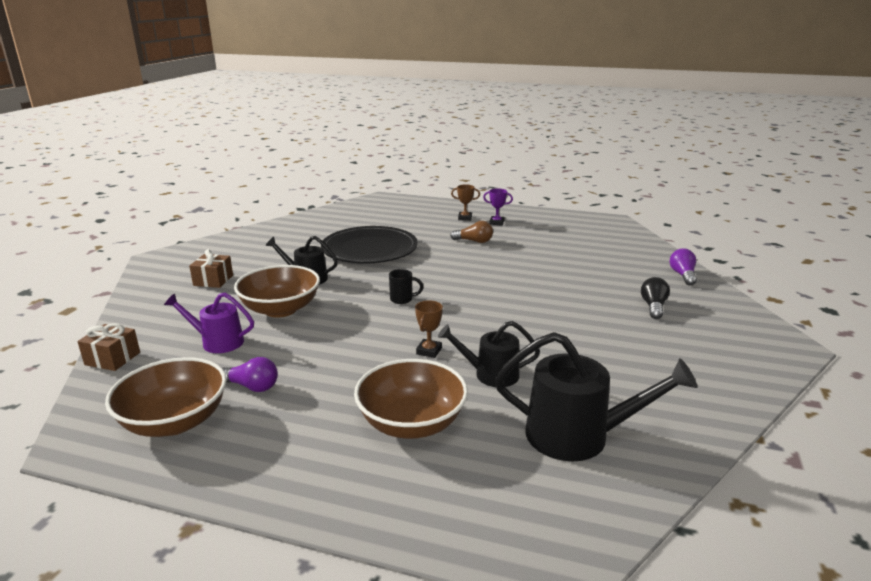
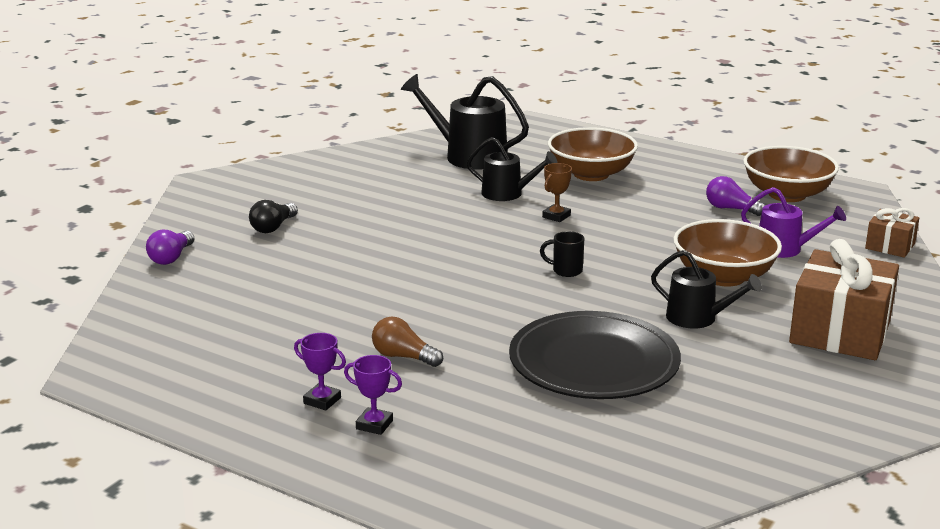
camera: 165 degrees left, 0 degrees up
brown gift [189,249,233,288] -> brown gift [789,239,899,360], size x1.95
brown trophy [451,185,480,221] -> purple trophy [344,355,402,435]

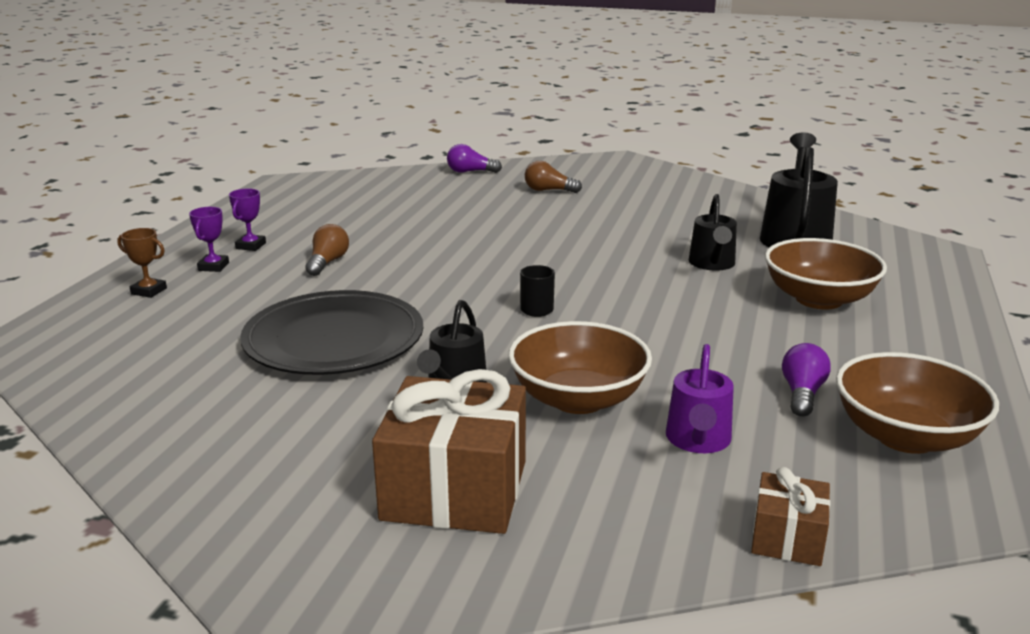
camera: 75 degrees right, 0 degrees up
black light bulb [249,200,298,233] -> brown light bulb [525,161,582,193]
brown trophy [542,163,572,222] -> brown trophy moved to [117,228,167,298]

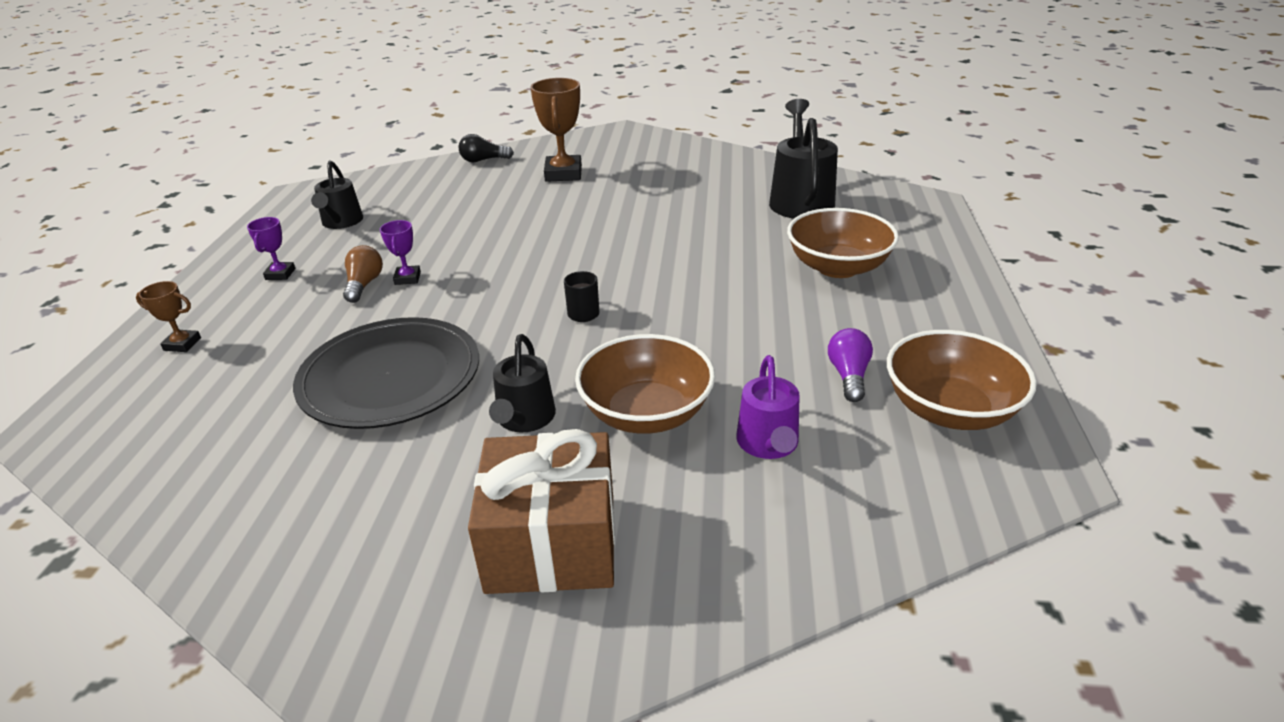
camera: 10 degrees left, 10 degrees up
purple trophy [189,207,229,272] -> purple trophy moved to [380,220,421,285]
purple light bulb [447,144,502,173] -> black light bulb [458,134,514,162]
brown light bulb [525,161,582,193] -> brown trophy [530,78,582,182]
black watering can [688,194,737,271] -> black watering can moved to [311,161,363,229]
brown gift [751,467,830,566] -> none

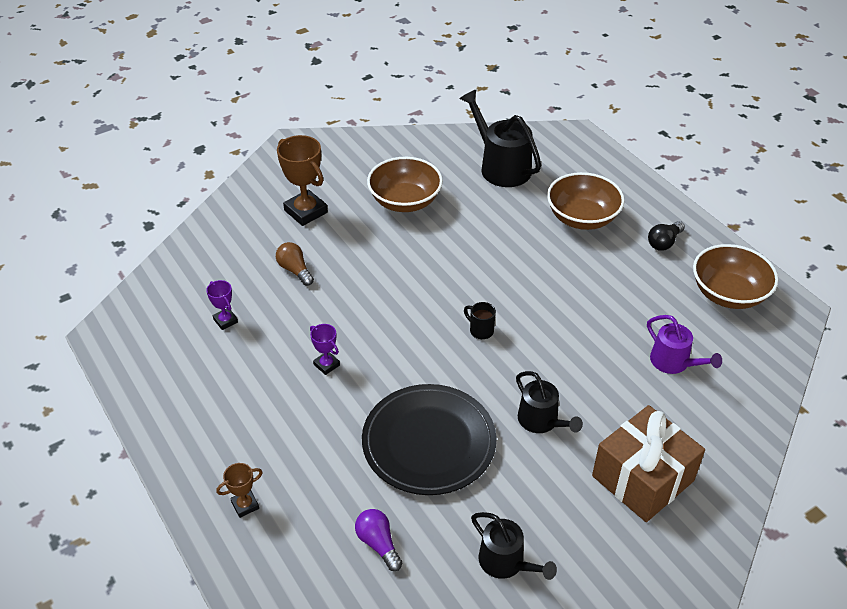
camera: 40 degrees left, 10 degrees up
purple trophy [247,217,295,280] -> purple trophy moved to [206,280,238,330]
black watering can [311,161,363,229] -> black watering can moved to [471,512,557,580]
brown light bulb [343,245,383,303] -> brown light bulb moved to [276,242,314,286]
black light bulb [458,134,514,162] -> black light bulb moved to [648,221,685,251]
brown bowl [575,334,715,434] -> brown bowl moved to [367,157,443,212]
purple light bulb [828,328,873,402] -> purple light bulb moved to [355,509,402,571]

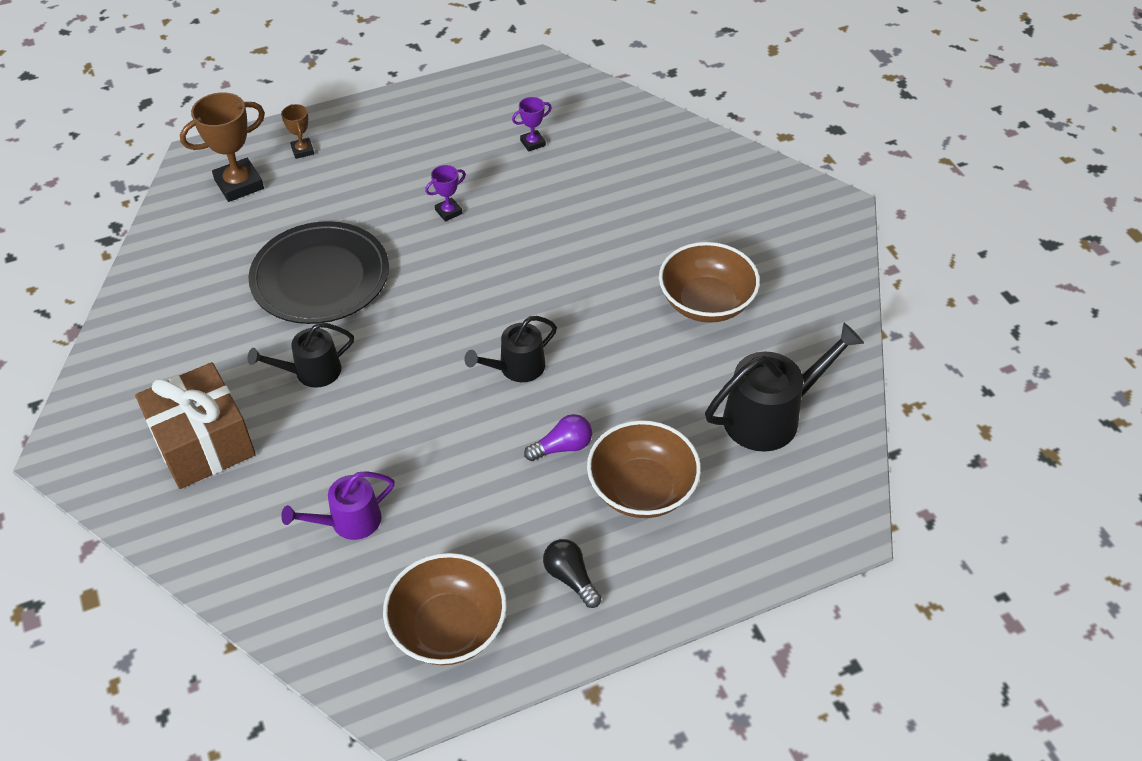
camera: 100 degrees right, 5 degrees up
brown light bulb [276,242,314,286] -> none
brown trophy [277,135,328,226] -> brown trophy moved to [180,92,265,202]
purple light bulb [355,509,402,571] -> purple light bulb moved to [524,414,592,461]
black mug [464,302,496,339] -> none
black watering can [471,512,557,580] -> black watering can moved to [464,316,557,382]

